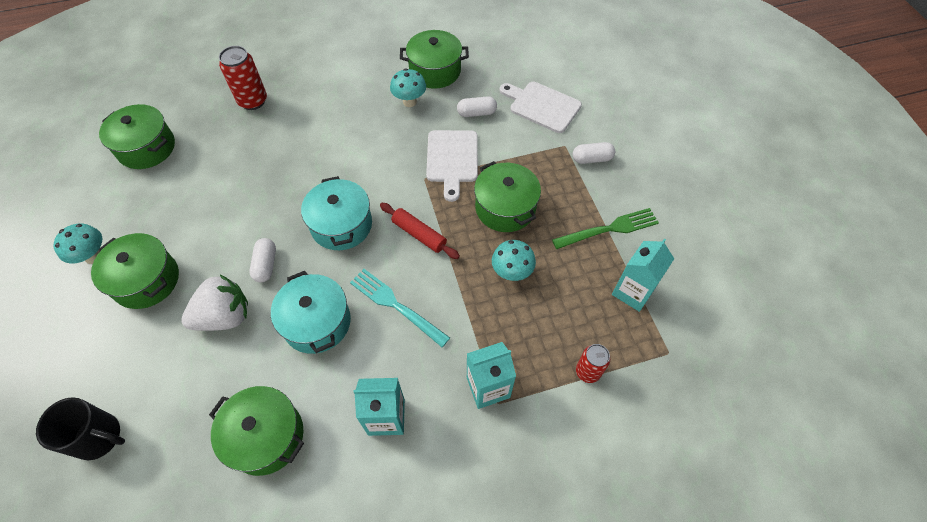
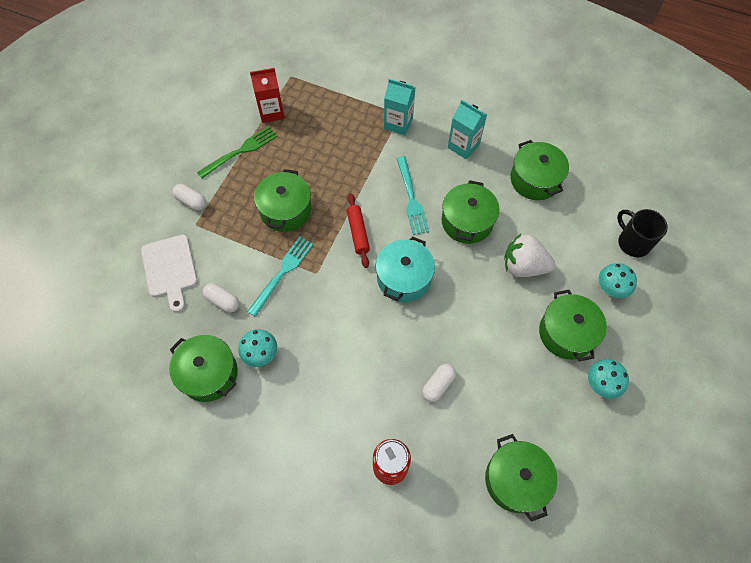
camera: 140 degrees left, 5 degrees up
white capsule [249,238,276,282] -> white capsule moved to [422,364,456,402]
turquoise pot [271,271,351,354] -> green pot [441,180,499,244]
white cutting board [426,130,478,202] -> turquoise fork [247,236,313,317]
turquoise mushroom [492,240,536,281] -> turquoise mushroom moved to [599,263,637,298]
green fork [552,208,659,249] -> green fork turned 120 degrees clockwise [197,126,278,178]
red can [576,344,610,383] -> none
turquoise carton [612,239,674,312] -> red carton [250,68,285,123]

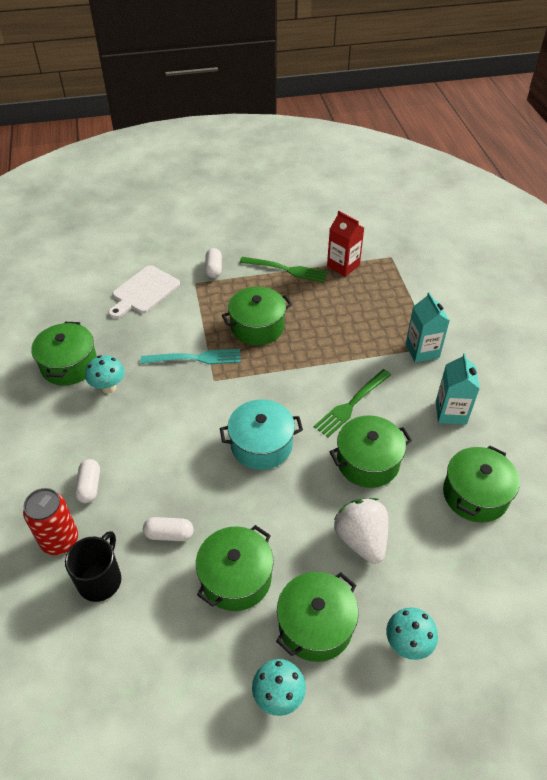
camera: 55 degrees right, 15 degrees down
white capsule [203,283,240,313] -> white capsule moved to [75,459,100,503]
red rolling pin [347,193,370,268] -> none
turquoise fork [396,156,429,235] -> green fork [314,369,391,437]
green pot [485,434,557,522] -> green pot moved to [196,525,274,611]
black mug [617,209,668,257] -> black mug moved to [65,531,121,602]

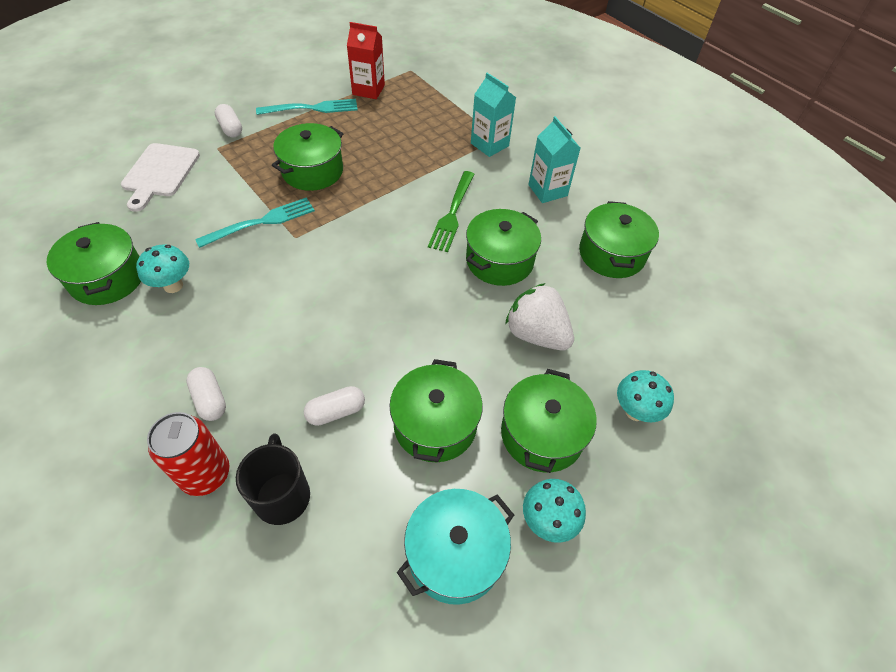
camera: 30 degrees left, 5 degrees up
turquoise pot [220,399,303,470] -> turquoise pot moved to [397,489,514,605]
green fork [239,257,327,283] -> turquoise fork [256,99,358,115]

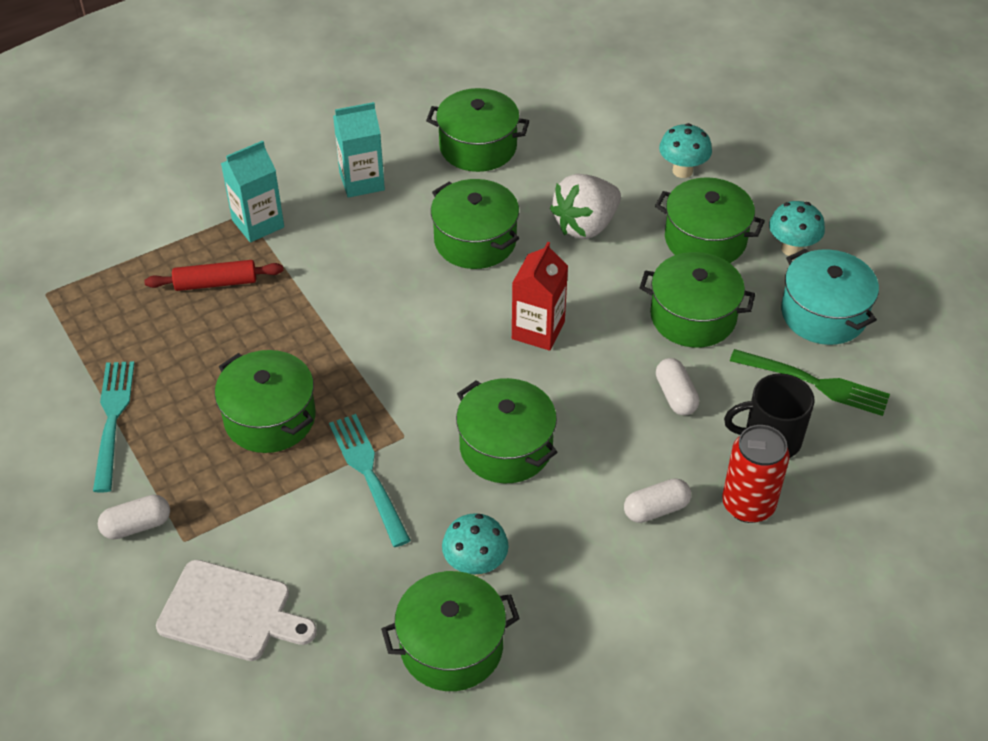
camera: 80 degrees left, 5 degrees down
red carton [347,22,385,99] -> red carton moved to [512,242,568,351]
green fork [428,171,475,252] -> green fork moved to [730,349,890,416]
none -> red rolling pin [144,260,283,291]
none -> green pot [456,378,558,483]

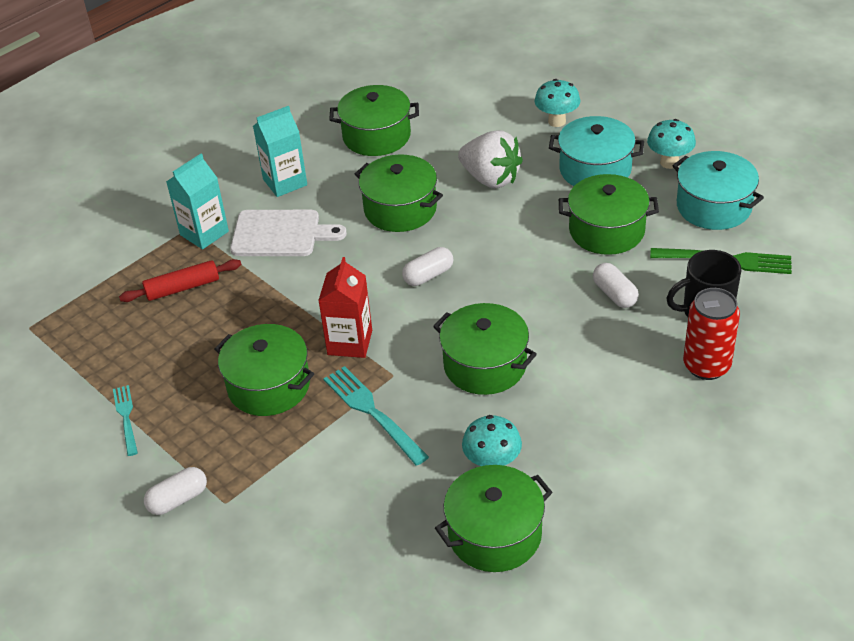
camera: 10 degrees left, 5 degrees down
turquoise fork [93,361,135,493] -> turquoise fork [113,385,138,456], size x0.62
white cutting board [156,560,317,661] -> white cutting board moved to [230,210,347,256]
red carton [512,242,568,351] -> red carton moved to [318,257,372,358]
white strawberry [550,174,621,239] -> white strawberry turned 90 degrees counterclockwise [458,130,523,188]
white capsule [624,478,691,523] -> white capsule moved to [402,247,453,286]
green pot [655,177,765,263] -> turquoise pot [549,116,644,186]

